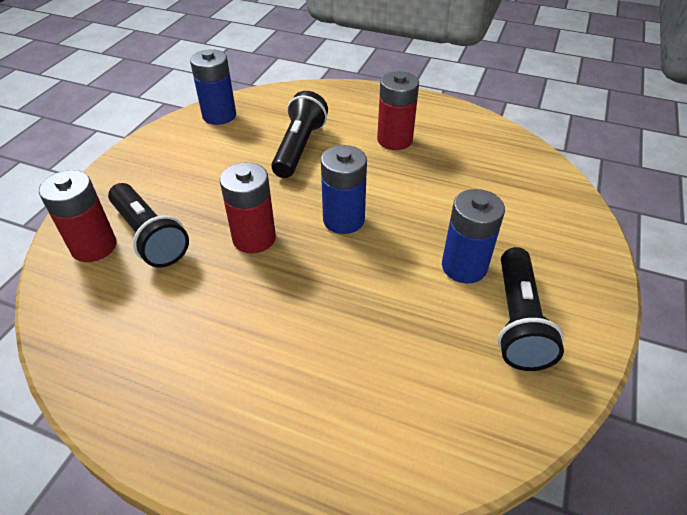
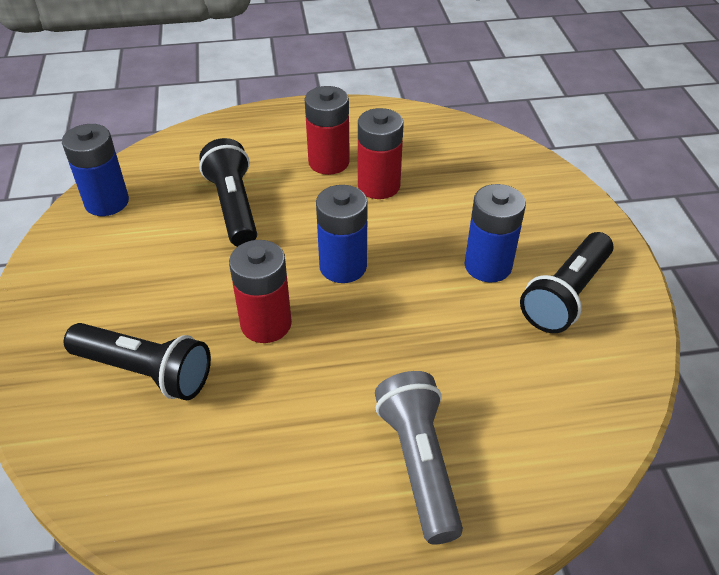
camera: 30 degrees left, 0 degrees up
red battery [39,170,116,262] -> red battery moved to [358,108,404,199]
black flashlight [498,247,564,371] -> black flashlight turned 60 degrees clockwise [520,232,613,333]
none -> grey flashlight [375,371,463,544]

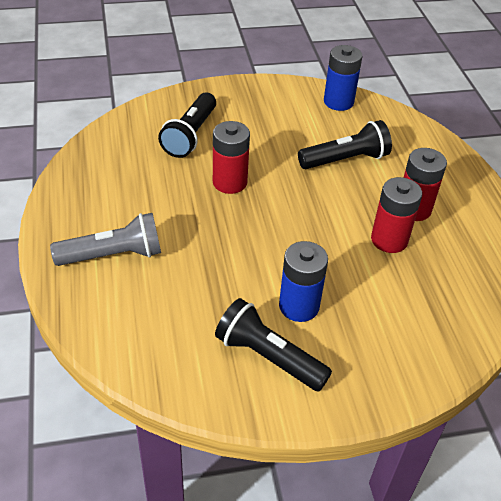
camera: 85 degrees right, 0 degrees up
blue battery [316,185,368,283] -> none

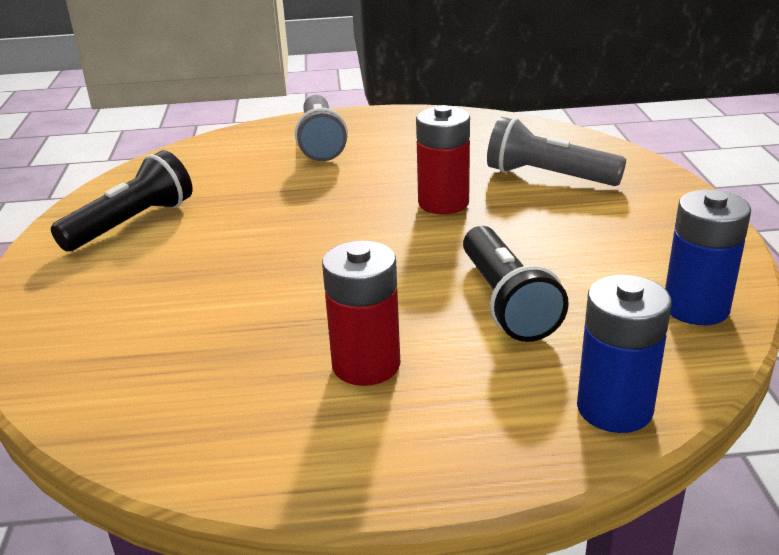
camera: 100 degrees right, 15 degrees down
black flashlight [158,93,216,158] -> grey flashlight [487,117,626,186]
blue battery [279,241,328,322] -> blue battery moved to [577,275,672,433]
red battery [371,177,422,253] -> none

